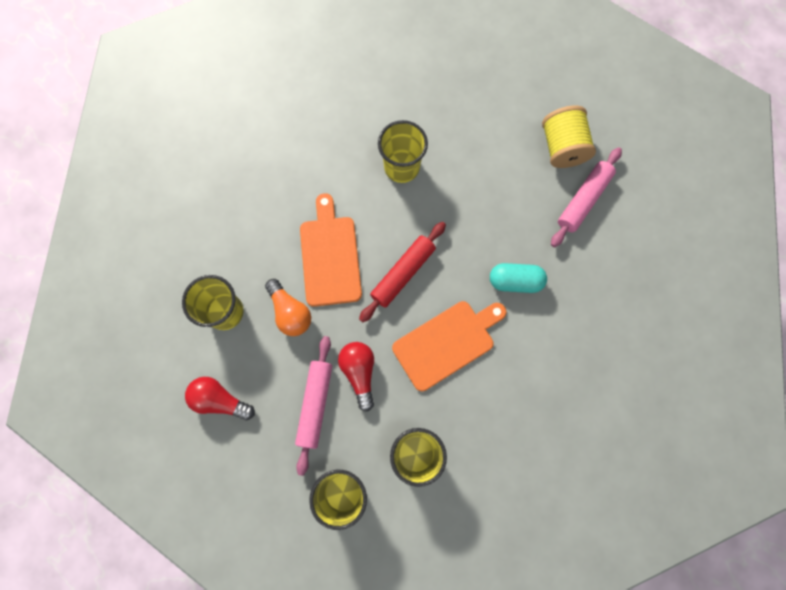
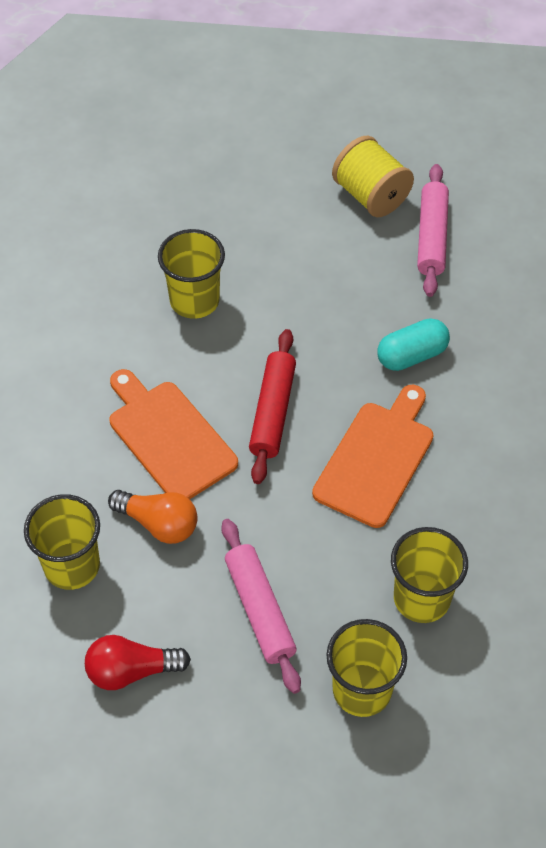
camera: 30 degrees left, 20 degrees down
red light bulb [338,342,374,412] -> none

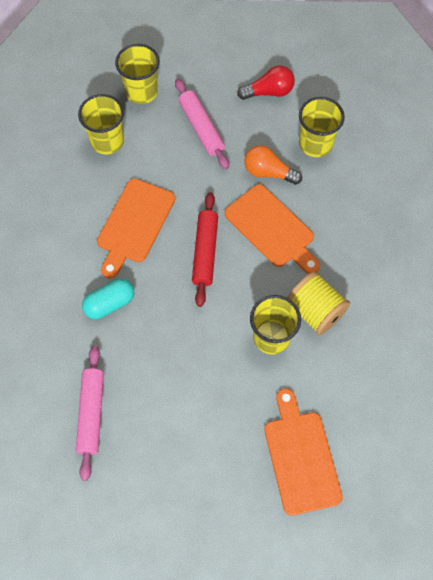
camera: 175 degrees right, 10 degrees up
yellow spool [332,136,414,217] -> yellow spool moved to [287,271,350,335]
none -> orange cutting board [264,388,343,516]

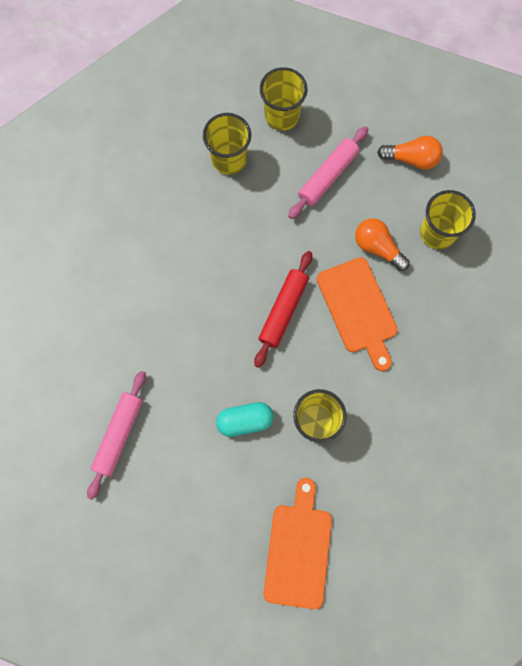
camera: 20 degrees right, 10 degrees up
turquoise capsule [82,278,134,319] -> turquoise capsule moved to [216,402,274,437]
orange cutting board [97,178,175,278] -> none
pink rolling pin [175,78,229,169] -> pink rolling pin turned 45 degrees clockwise [288,126,368,219]
red light bulb [237,65,295,100] -> orange light bulb [377,136,443,170]
yellow spool [287,271,350,335] -> none

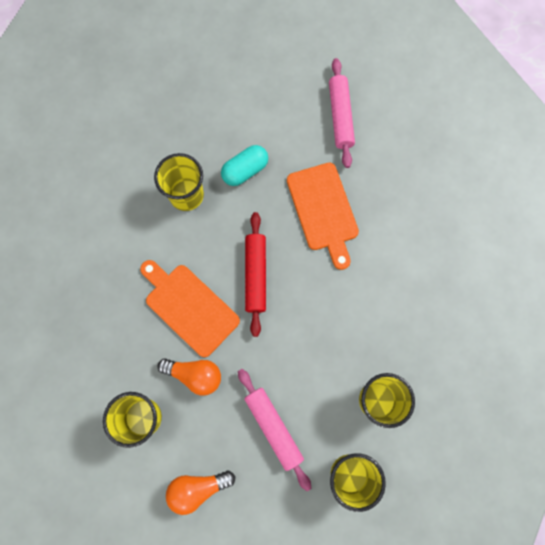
camera: 155 degrees right, 0 degrees up
orange cutting board [263,478,332,609] -> orange cutting board moved to [287,163,359,270]
pink rolling pin [288,126,368,219] -> pink rolling pin turned 45 degrees counterclockwise [238,369,311,491]

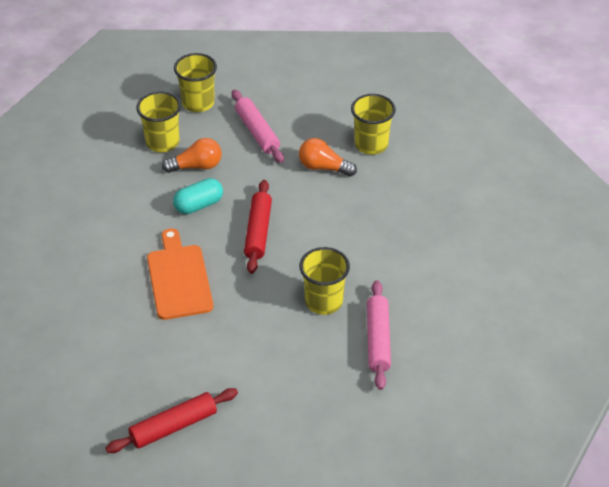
camera: 175 degrees left, 30 degrees down
orange cutting board [140,260,240,357] -> none
orange light bulb [166,471,235,515] -> orange light bulb moved to [162,138,222,173]
turquoise capsule [221,145,268,186] -> turquoise capsule moved to [173,178,223,214]
pink rolling pin [329,58,355,168] -> pink rolling pin moved to [367,280,391,390]
none -> red rolling pin [105,388,238,453]

